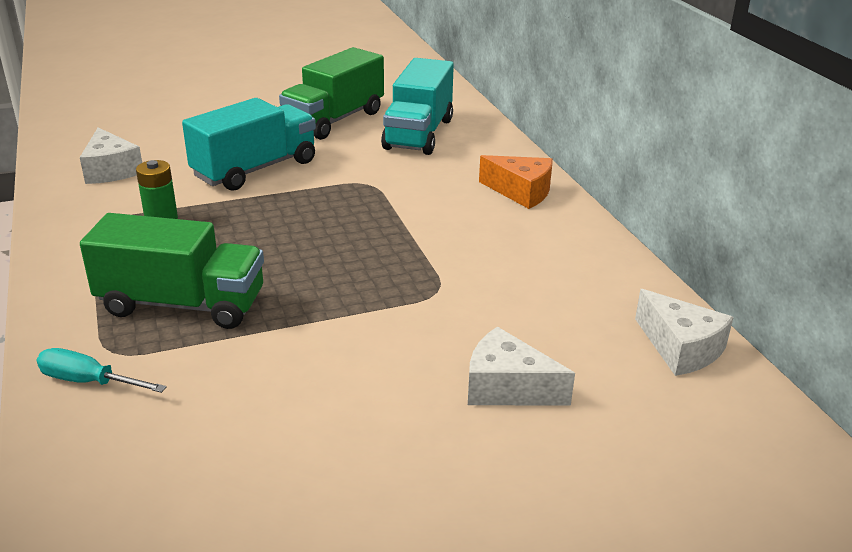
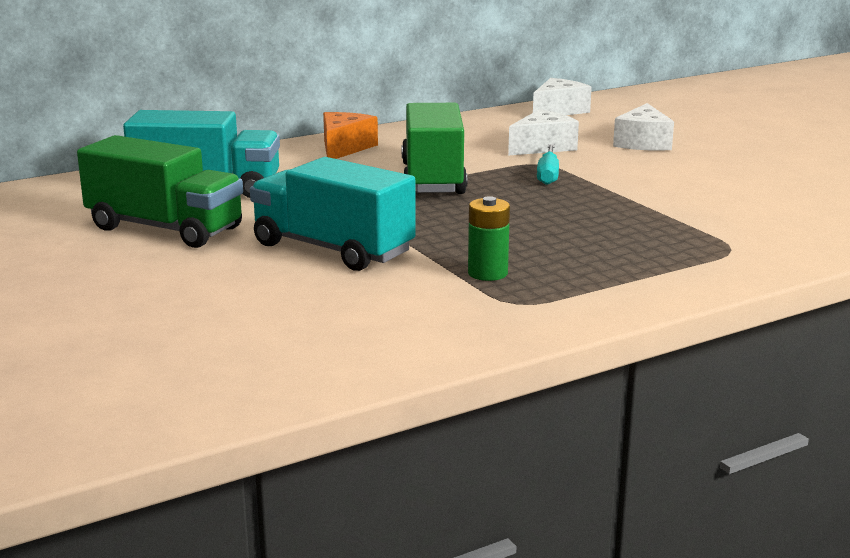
camera: 100 degrees left, 10 degrees down
turquoise screwdriver [37,348,167,393] -> turquoise screwdriver moved to [537,144,559,185]
white cheese [80,128,142,184] -> white cheese moved to [508,109,579,156]
green truck [80,213,264,329] -> green truck moved to [402,103,467,194]

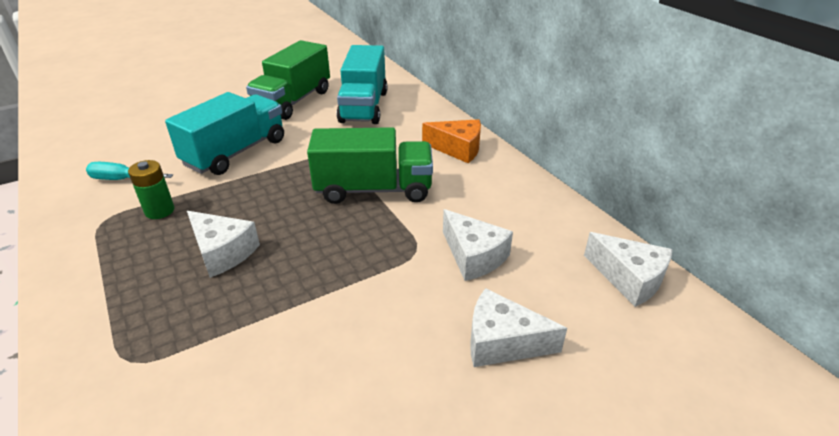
camera: 90 degrees right, 15 degrees up
turquoise screwdriver [537,144,559,185] -> turquoise screwdriver moved to [86,162,173,180]
none -> white cheese [187,211,260,278]

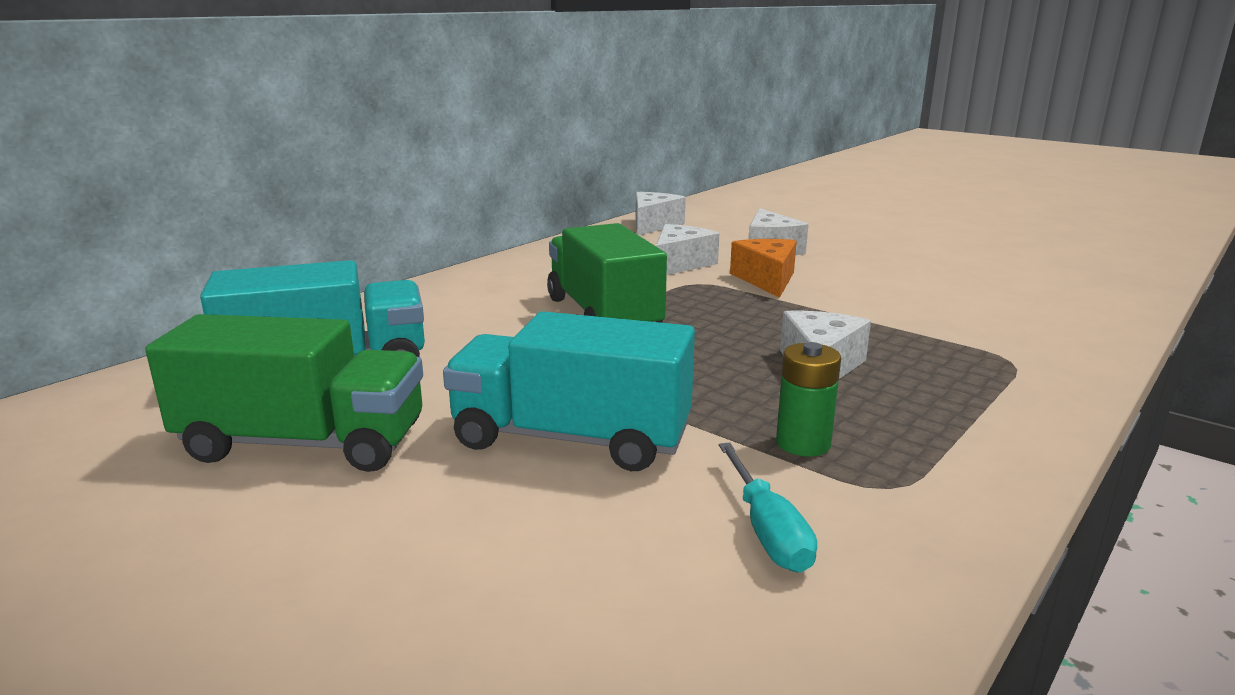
camera: 110 degrees left, 15 degrees down
orange cheese [422,119,481,163] -> orange cheese moved to [730,239,797,298]

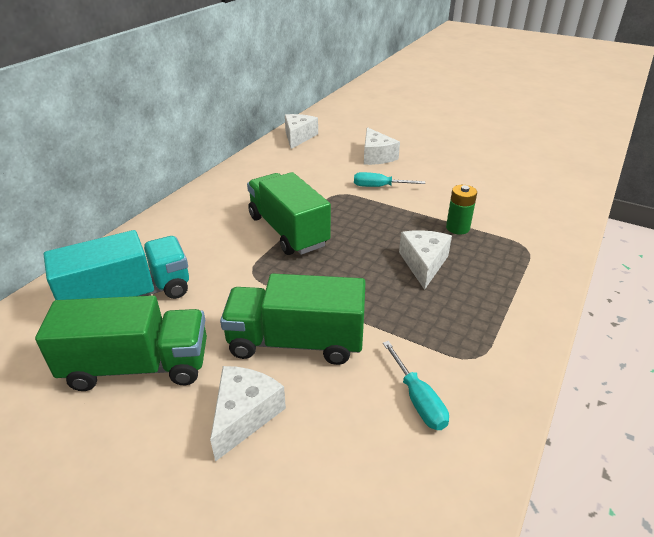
camera: 10 degrees left, 15 degrees up
turquoise truck [443,311,695,471] -> green truck [220,274,366,365]
white cheese [656,224,719,275] -> white cheese moved to [210,366,286,462]
orange cheese [730,239,797,298] -> turquoise screwdriver [354,172,425,187]
green battery [776,342,841,457] -> green battery moved to [446,185,477,235]

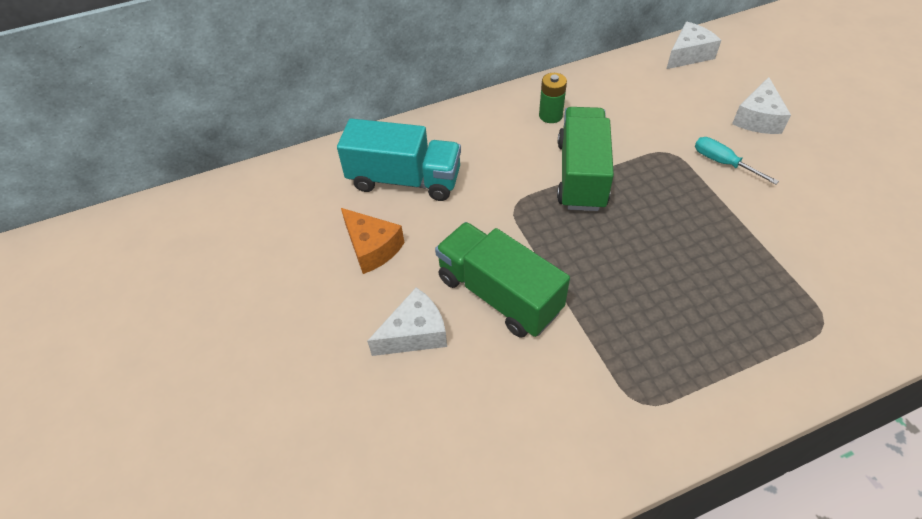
camera: 40 degrees right, 15 degrees up
green truck [35,295,207,391] -> orange cheese [341,208,404,274]
turquoise screwdriver [383,341,449,430] -> none
white cheese [399,230,452,290] -> none
green battery [446,185,477,235] -> green battery moved to [539,73,567,123]

